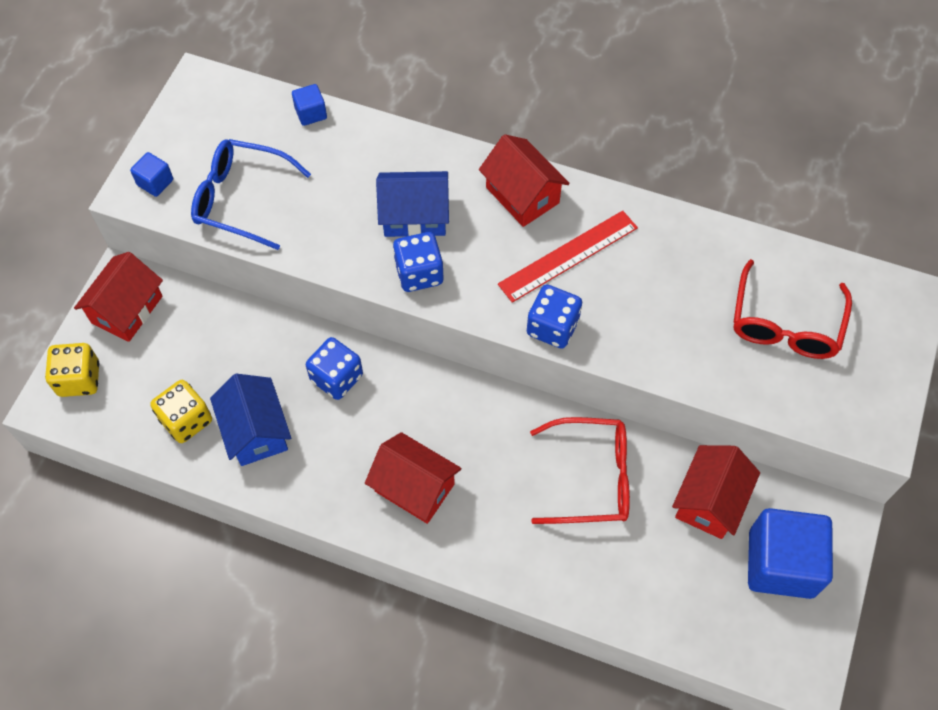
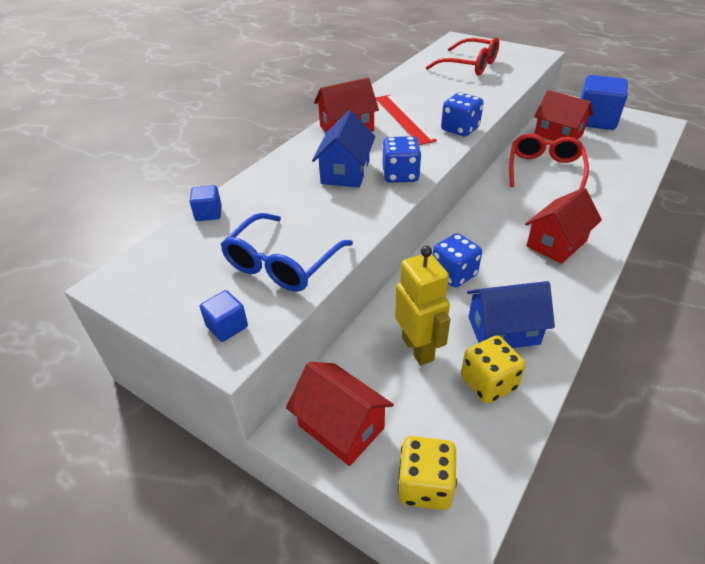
camera: 75 degrees left, 20 degrees down
none -> yellow robot [395,246,450,365]

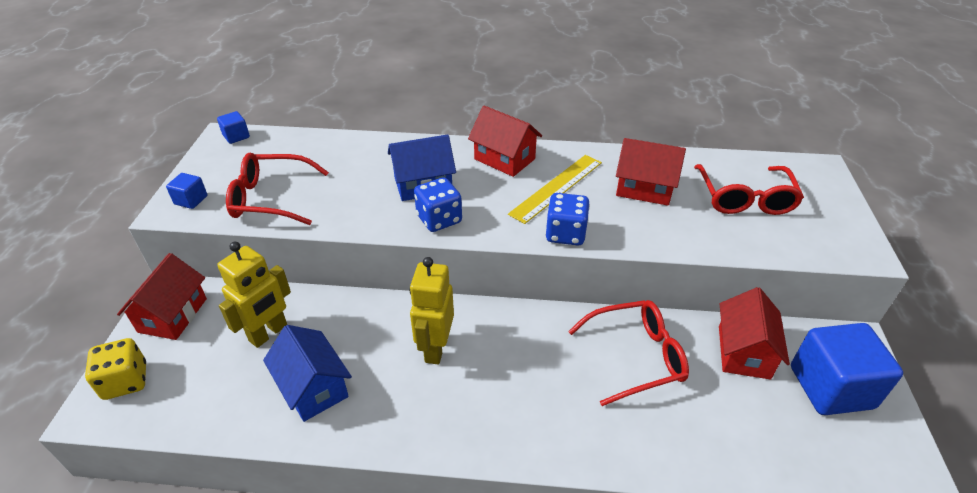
camera: 60 degrees right, 0 degrees up
blue cube [190,185,222,221] -> blue cube moved to [217,111,250,144]
blue glasses [220,213,353,292] -> red glasses [226,153,329,225]
red ruler [375,95,437,145] -> yellow ruler [508,155,602,224]
blue dice [433,233,482,288] -> none
yellow dice [461,336,526,404] -> none
red house [525,188,602,264] -> red house moved to [616,138,686,206]
none -> yellow robot [409,257,454,364]

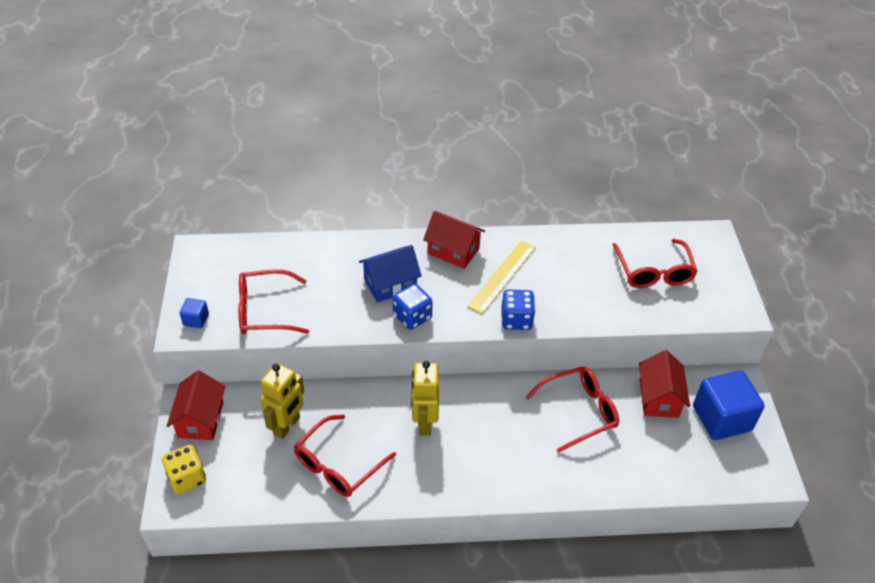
camera: 10 degrees left, 5 degrees up
blue cube [217,111,250,144] -> none
blue house [263,325,352,422] -> red glasses [294,414,396,497]
red house [616,138,686,206] -> none

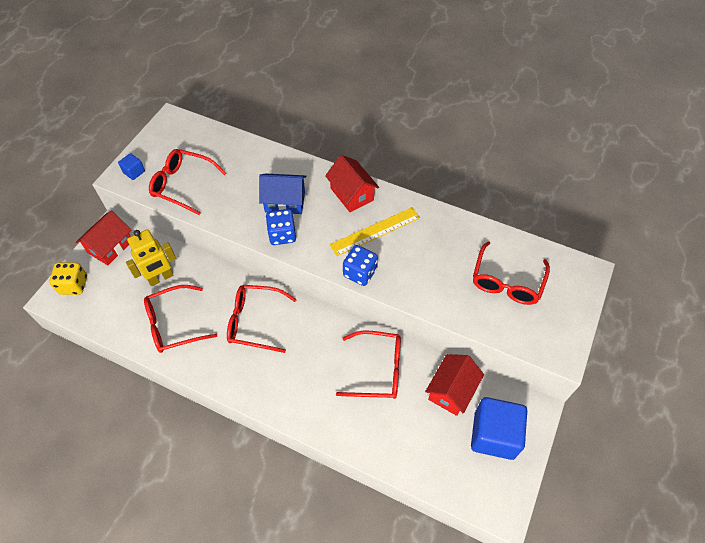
camera: 30 degrees right, 10 degrees up
yellow robot [411,361,439,436] -> red glasses [227,285,297,353]

